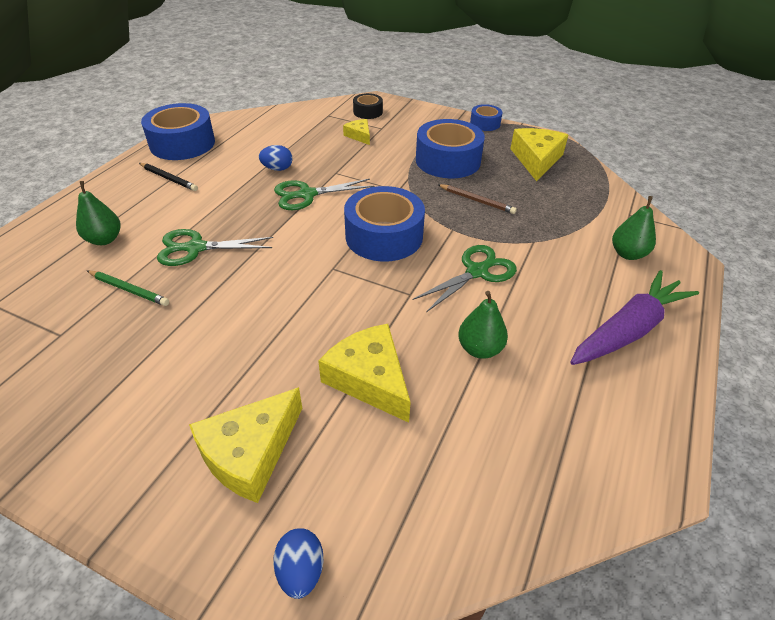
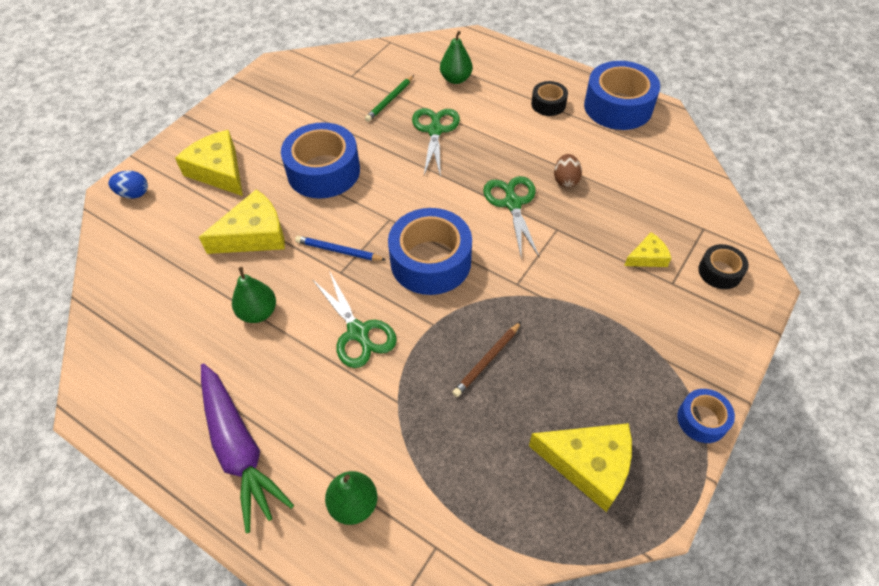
camera: 100 degrees right, 10 degrees up
black pencil [139,163,198,191] -> black tape [531,81,568,116]
blue egg [259,145,293,171] -> brown egg [554,154,582,188]
blue tape [416,119,485,178] -> blue tape moved to [281,122,360,199]
none -> blue pencil [295,236,386,261]

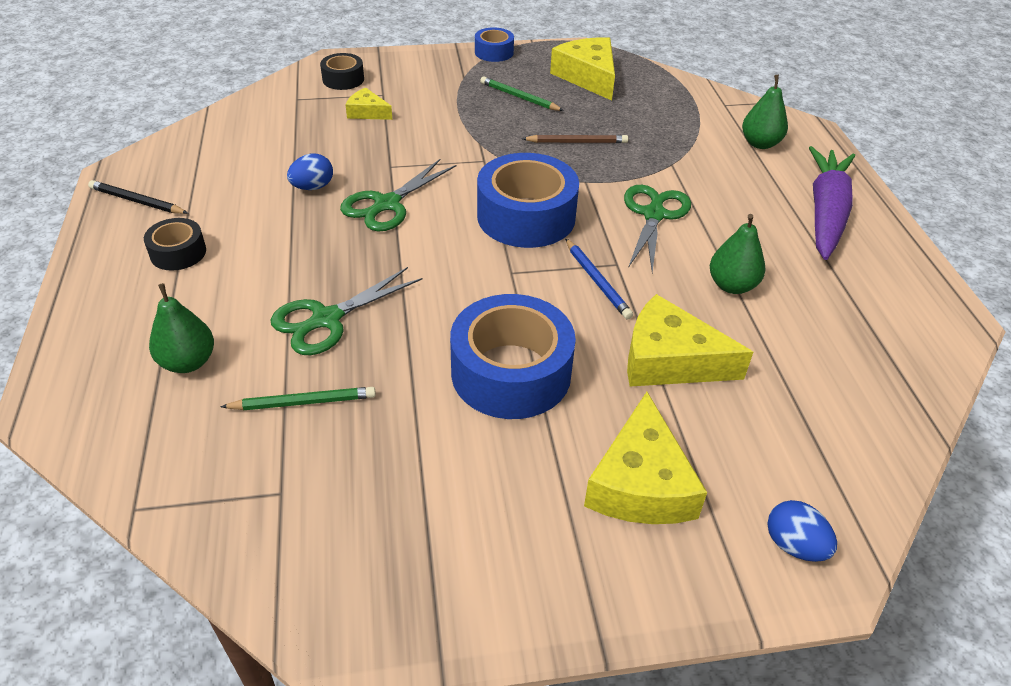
camera: 135 degrees left, 10 degrees down
brown egg [554,154,582,188] -> blue egg [287,154,333,190]
blue tape [584,61,660,130] -> black pencil [88,180,188,214]
none -> green pencil [480,76,564,111]

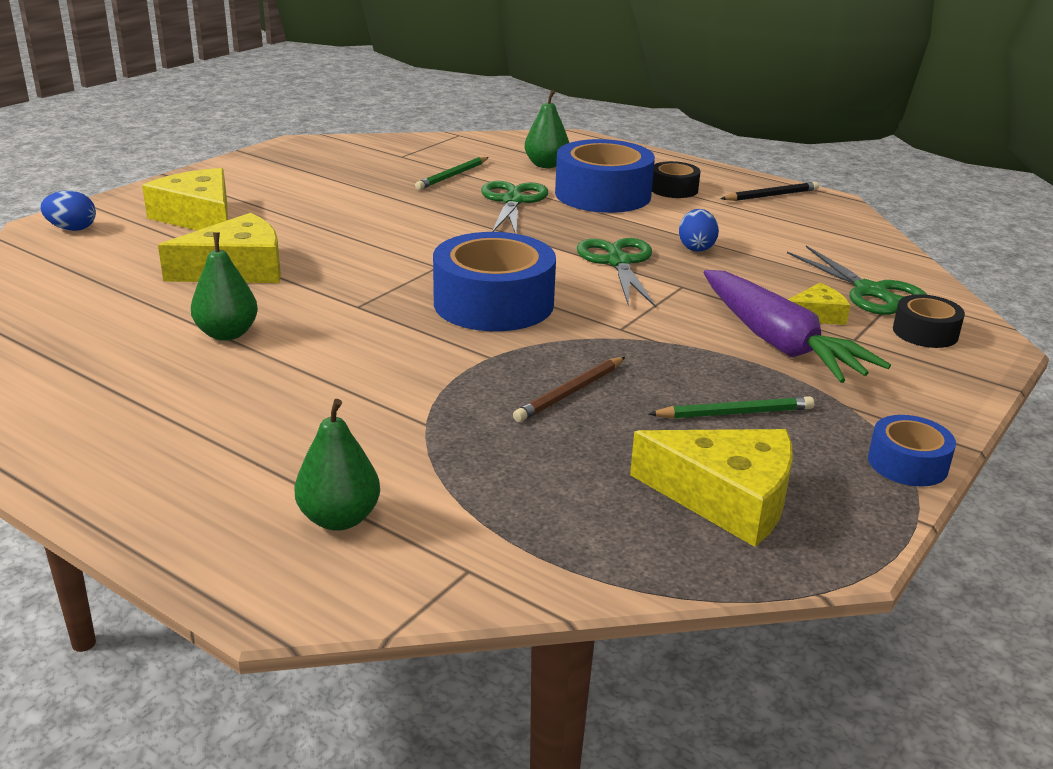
camera: 135 degrees right, 15 degrees down
blue tape [450,294,576,419] -> blue tape moved to [555,139,655,213]
blue pencil [565,238,633,319] -> none
green scissors [624,185,691,272] -> green scissors moved to [787,246,927,315]
purple carrot [809,146,855,260] -> purple carrot moved to [704,270,891,383]

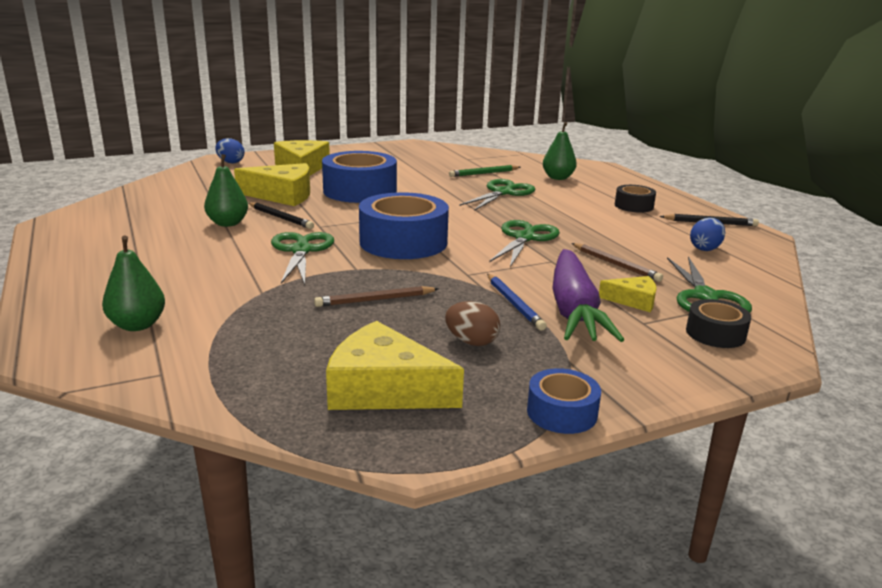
camera: 30 degrees right, 5 degrees down
blue tape [555,139,655,213] -> blue tape moved to [322,151,397,203]
yellow cheese [630,429,793,547] -> yellow cheese turned 150 degrees clockwise [326,321,464,410]
green pencil [649,396,814,419] -> brown egg [445,301,500,346]
blue egg [679,209,719,252] -> blue egg moved to [690,218,725,251]
none -> black pencil [248,202,314,229]
none -> green scissors [271,232,334,285]
none -> blue pencil [487,274,547,331]
none -> brown pencil [571,243,663,282]

